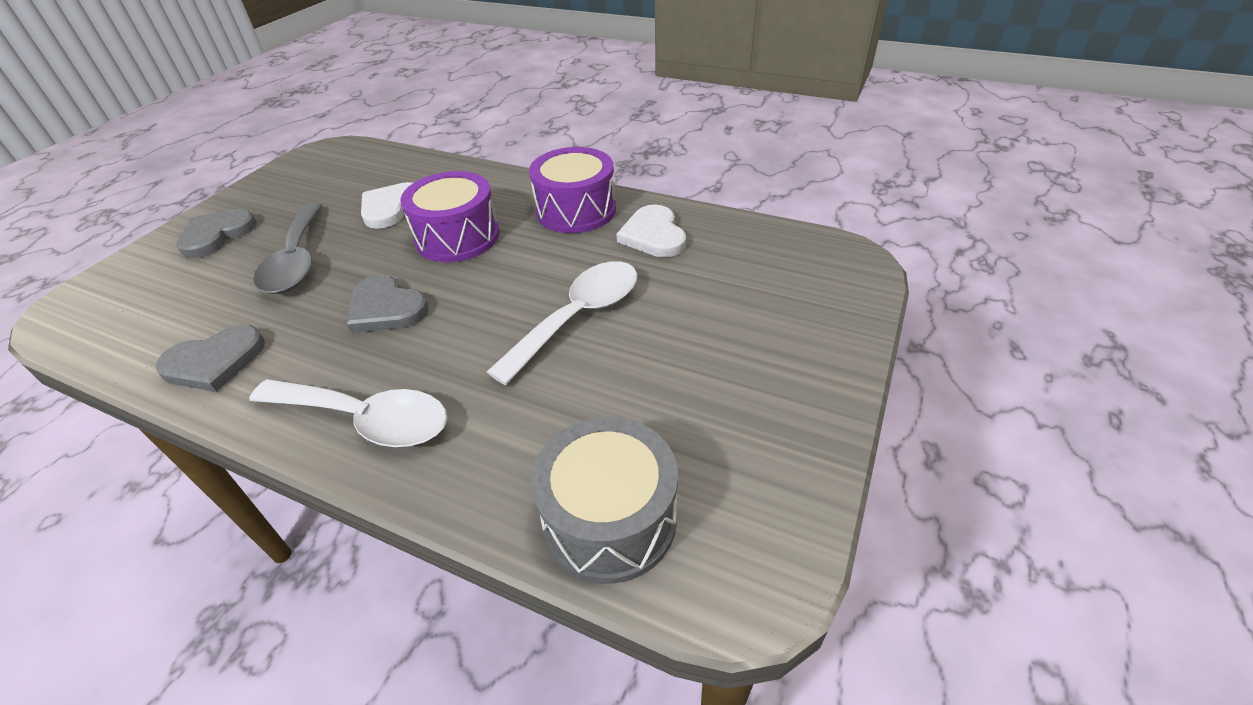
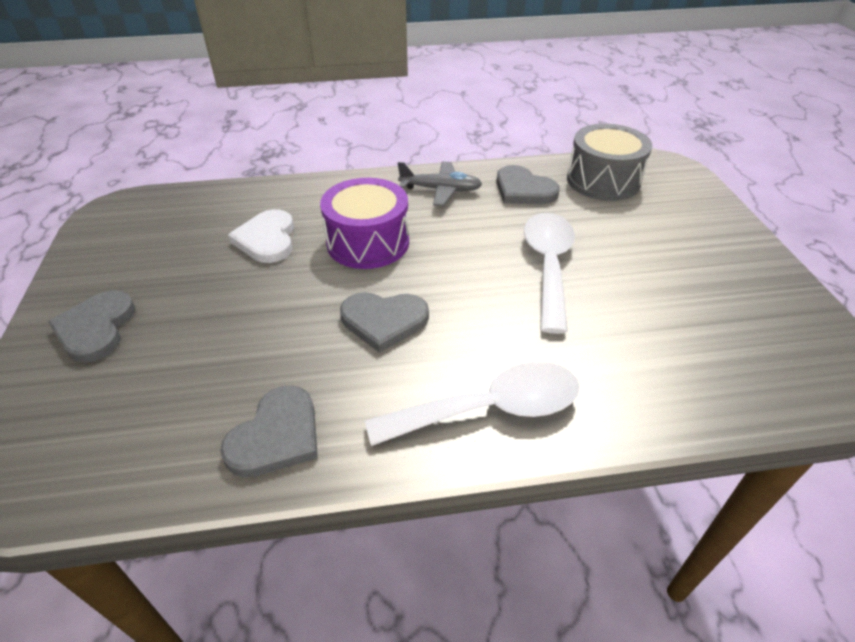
camera: 35 degrees left, 0 degrees up
grey spoon [253,202,322,294] -> none
purple drum [529,147,616,233] -> grey plane [398,161,482,206]
grey drum [531,417,678,584] -> grey drum moved to [567,124,652,201]
white heart [617,204,686,257] -> grey heart [496,165,560,204]

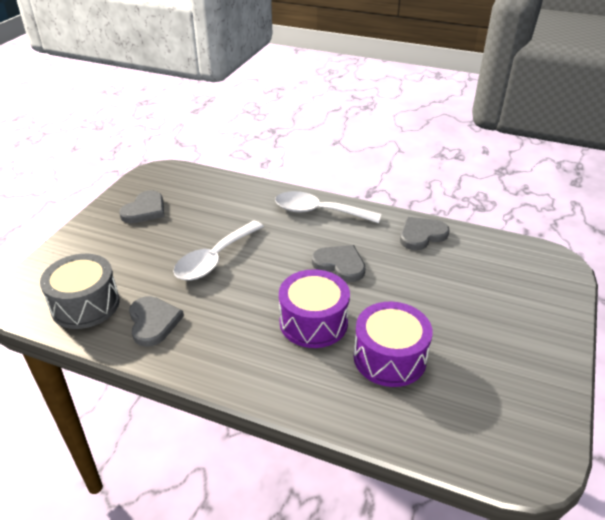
camera: 150 degrees left, 5 degrees down
grey heart [48,290,135,363] -> grey heart moved to [119,191,164,223]
white heart [228,209,294,263] -> purple drum [354,302,433,387]
grey plane [398,161,482,206] -> none

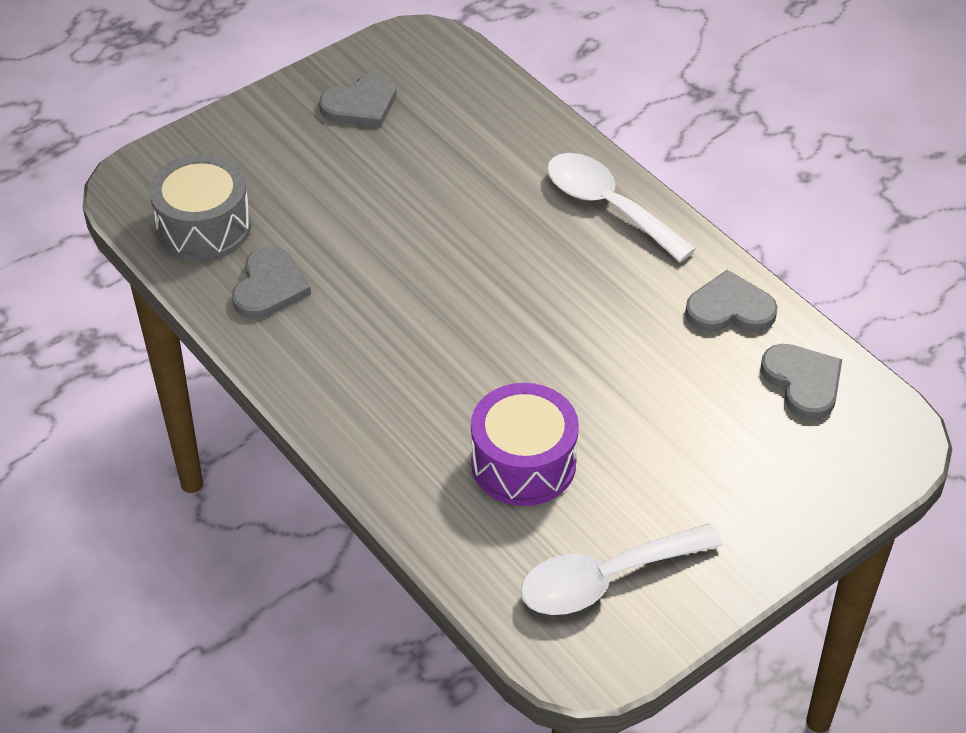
camera: 30 degrees right, 10 degrees up
white spoon [173,220,264,281] -> white spoon moved to [520,524,722,615]
purple drum [279,269,350,348] -> none
grey heart [312,245,366,282] -> grey heart moved to [761,344,842,420]

